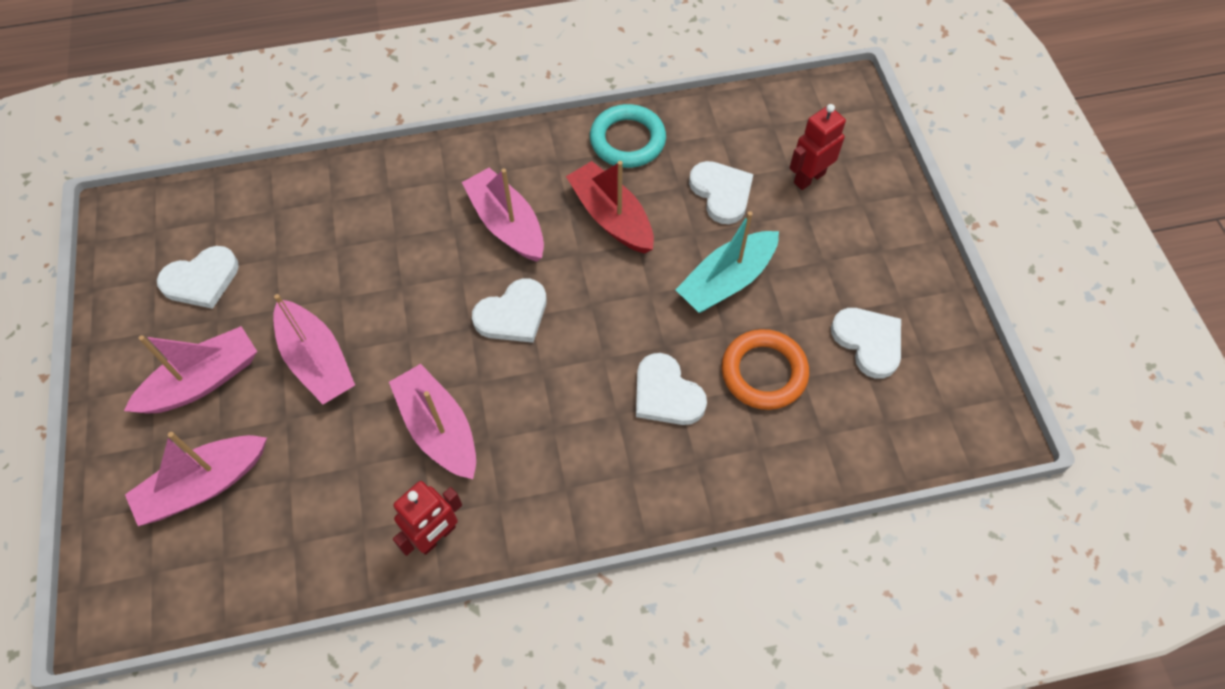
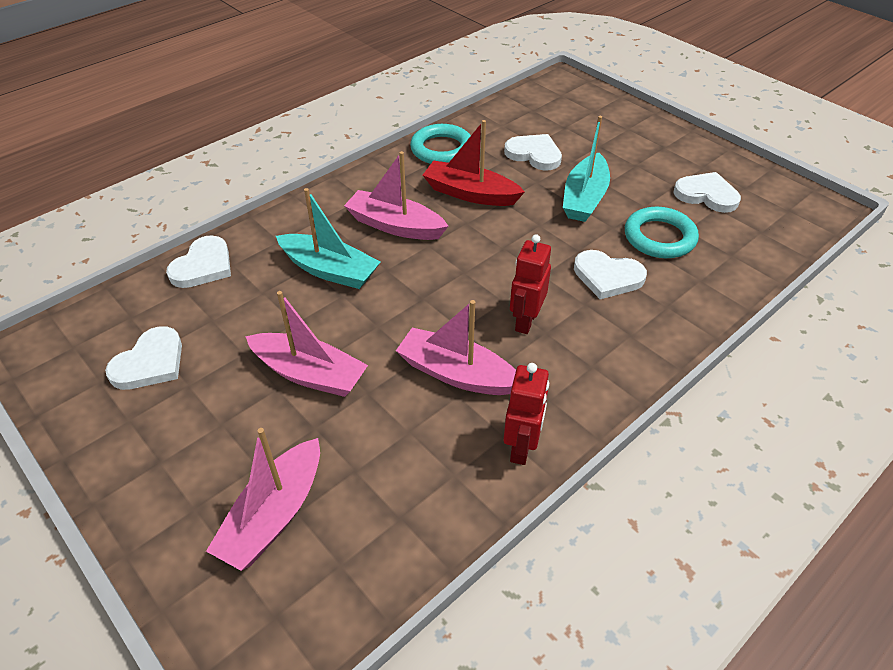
camera: 30 degrees left, 15 degrees down
pink boat [124,326,257,414] -> none
white heart [472,278,547,343] -> white heart moved to [166,235,231,288]
orange ring [721,329,809,410] -> turquoise ring [625,207,699,258]
red robot [790,104,846,190] -> red robot moved to [510,234,551,334]
none -> turquoise boat [276,188,380,289]

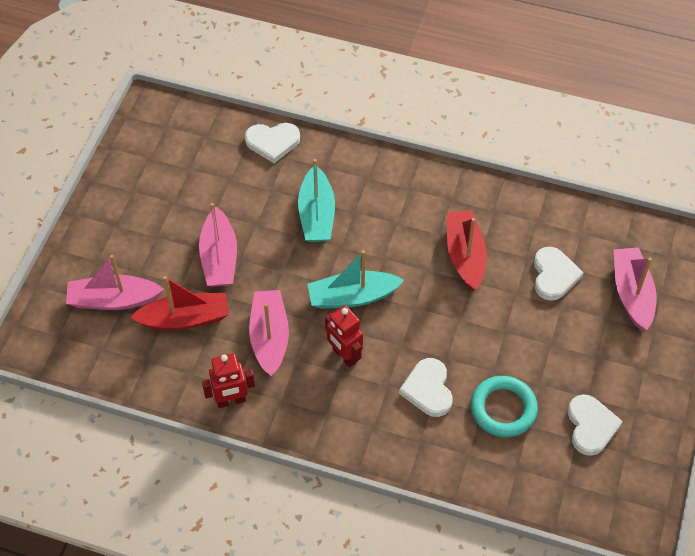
camera: 60 degrees right, 10 degrees up
white heart [105,326,182,390] -> none
pink boat [344,151,448,240] -> pink boat moved to [614,247,657,331]
turquoise ring [410,124,471,164] -> none
red robot [510,234,551,334] -> red robot turned 120 degrees counterclockwise [325,305,363,367]
turquoise boat [563,116,610,222] -> turquoise boat moved to [307,250,404,309]
none -> red boat [130,276,229,330]

